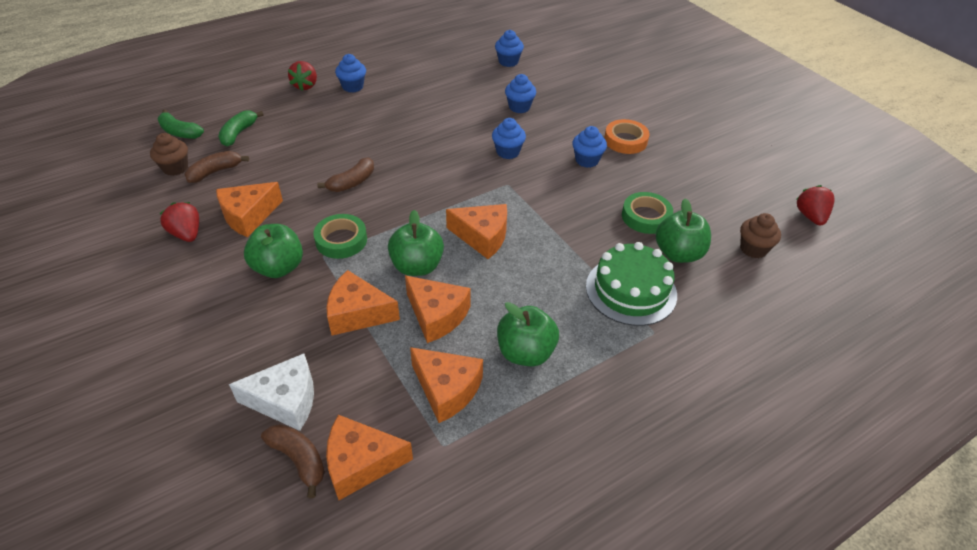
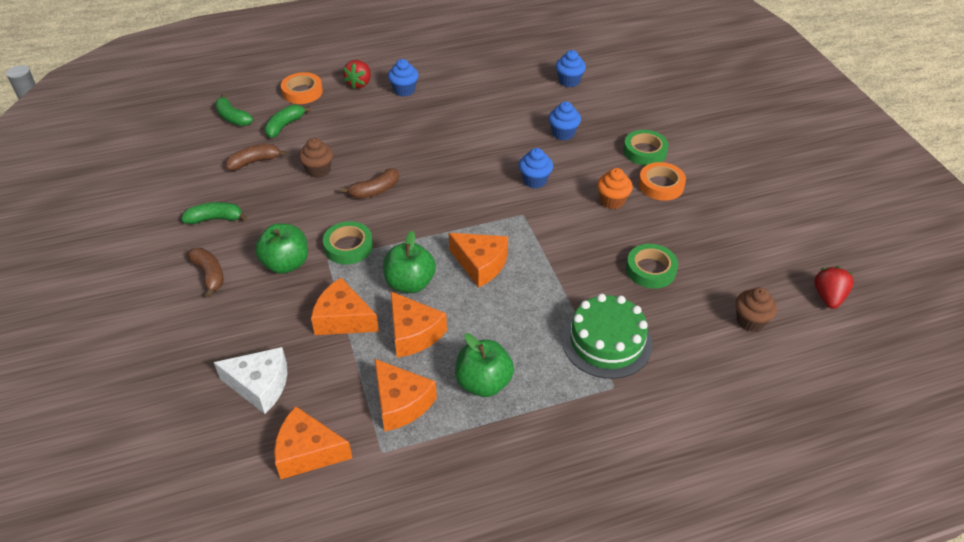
camera: 15 degrees right, 0 degrees up
brown cupcake [150,133,188,176] -> brown cupcake moved to [299,138,333,178]
red strawberry [159,202,199,242] -> green banana [181,202,248,224]
orange cheese [216,182,283,237] -> none
brown banana [261,424,325,498] -> brown banana moved to [187,248,223,298]
blue cupcake [572,126,607,168] -> orange cupcake [597,168,633,209]
green apple [656,198,711,263] -> none
none -> orange tape [281,72,323,104]
none -> green tape [623,130,669,166]

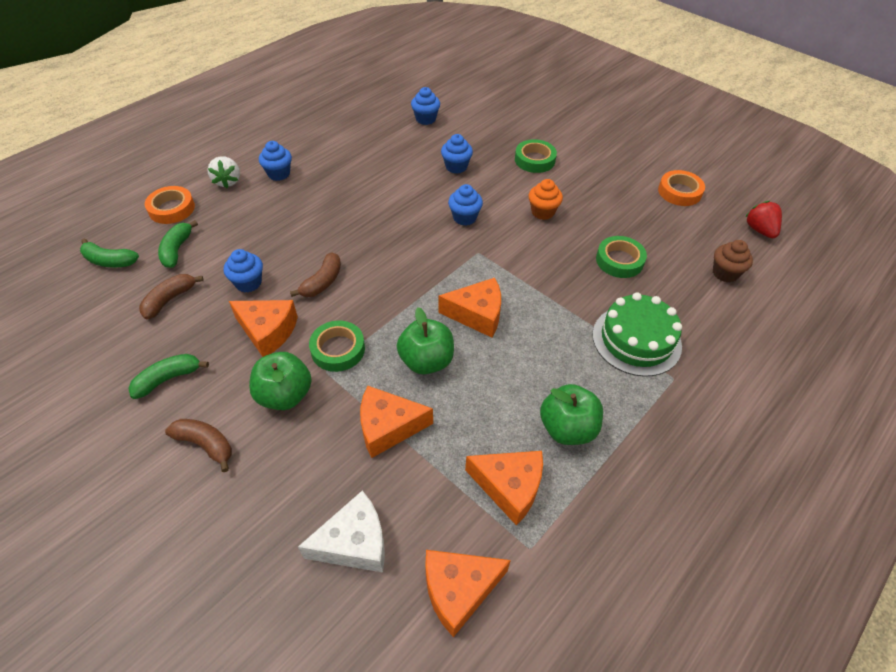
camera: 30 degrees left, 5 degrees up
brown cupcake [299,138,333,178] -> blue cupcake [224,249,263,293]
red strawberry [343,60,371,89] -> white strawberry [207,156,240,188]
orange cheese [391,292,447,358] -> orange cheese moved to [229,300,298,357]
orange tape [639,162,686,201] -> orange tape moved to [658,170,705,206]

